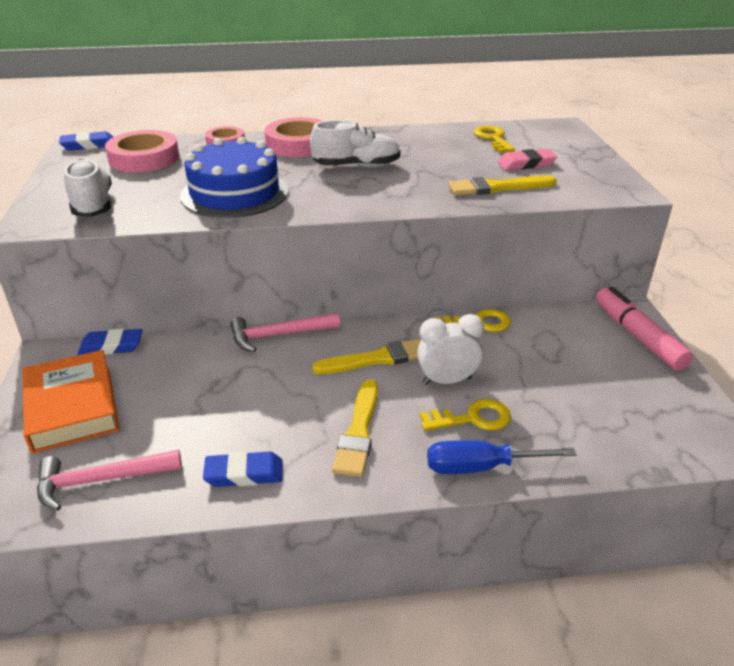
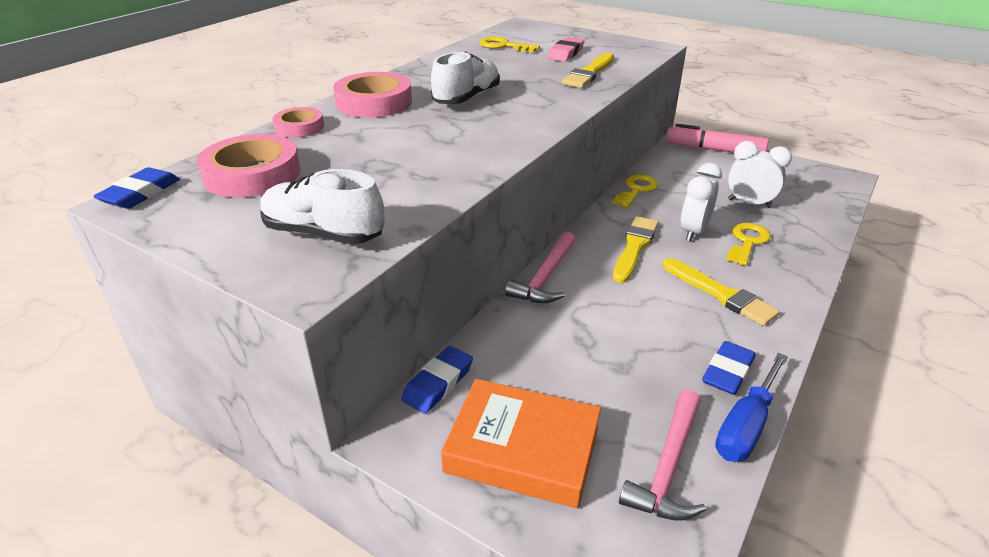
camera: 50 degrees left, 0 degrees up
blue cake [180,137,288,218] -> none
blue screwdriver [427,440,576,474] -> blue screwdriver moved to [715,353,788,462]
none -> white clock [728,141,792,208]

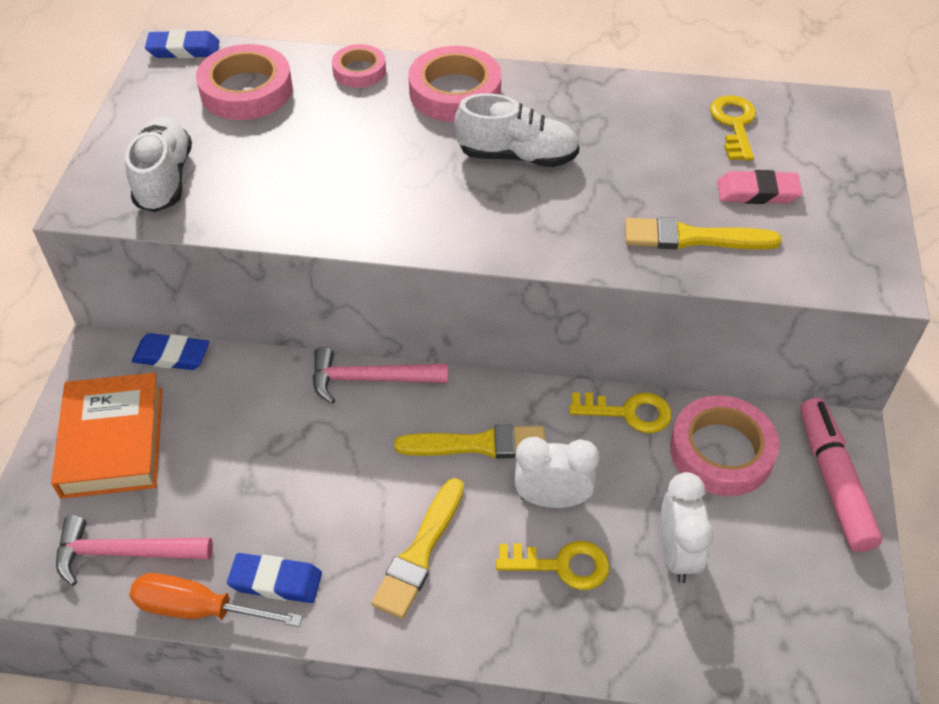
camera: 65 degrees right, 15 degrees up
blue screwdriver [715,353,788,462] -> orange screwdriver [129,573,302,627]
none -> pink tape [670,395,779,496]

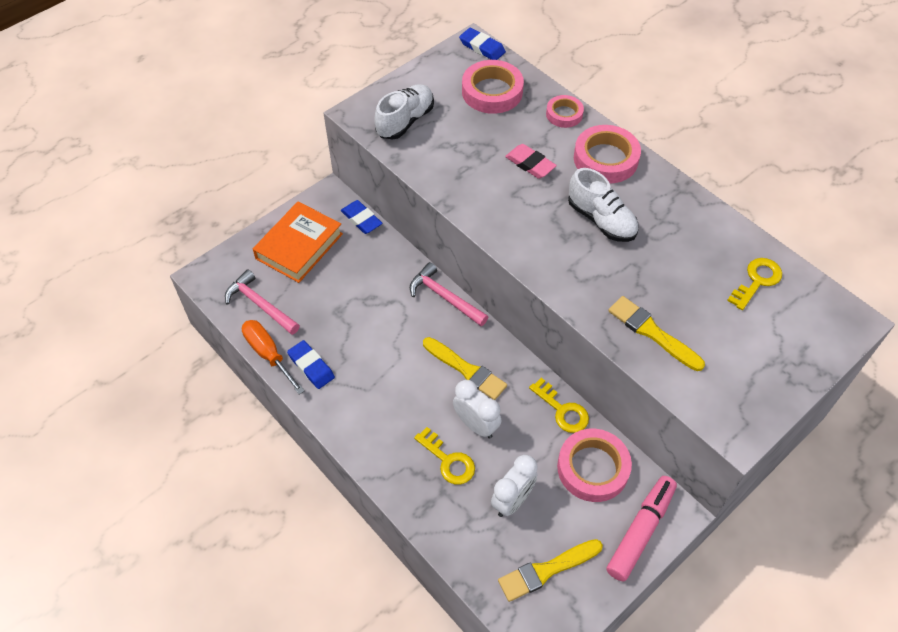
camera: 40 degrees right, 5 degrees up
yellow brush [371,478,464,619] -> yellow brush moved to [498,539,603,602]
pink eraser [717,170,802,204] -> pink eraser moved to [505,144,557,179]

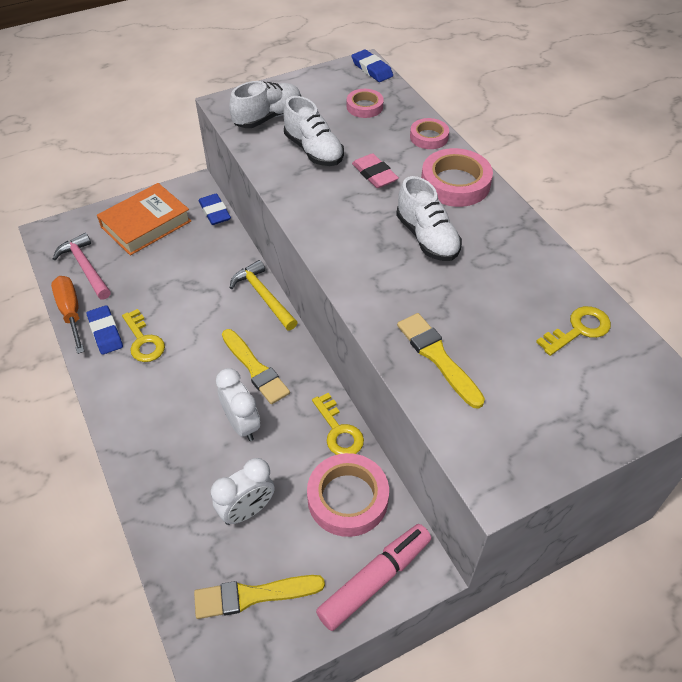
camera: 15 degrees right, 5 degrees down
pink hammer [410,262,488,326] -> yellow hammer [230,260,298,330]
yellow key [414,427,475,484] -> yellow key moved to [122,309,165,362]
pink tape [462,60,524,114] -> pink tape [347,89,384,118], size x0.59
none -> white shoe [284,96,344,166]

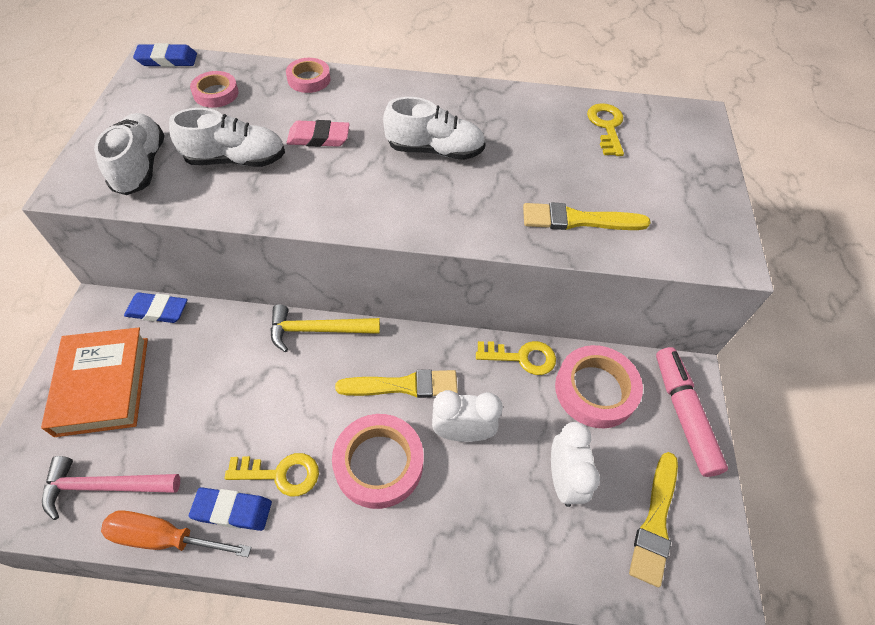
camera: 60 degrees left, 5 degrees up
pink tape [421,148,493,207] -> pink tape moved to [332,414,424,509]

